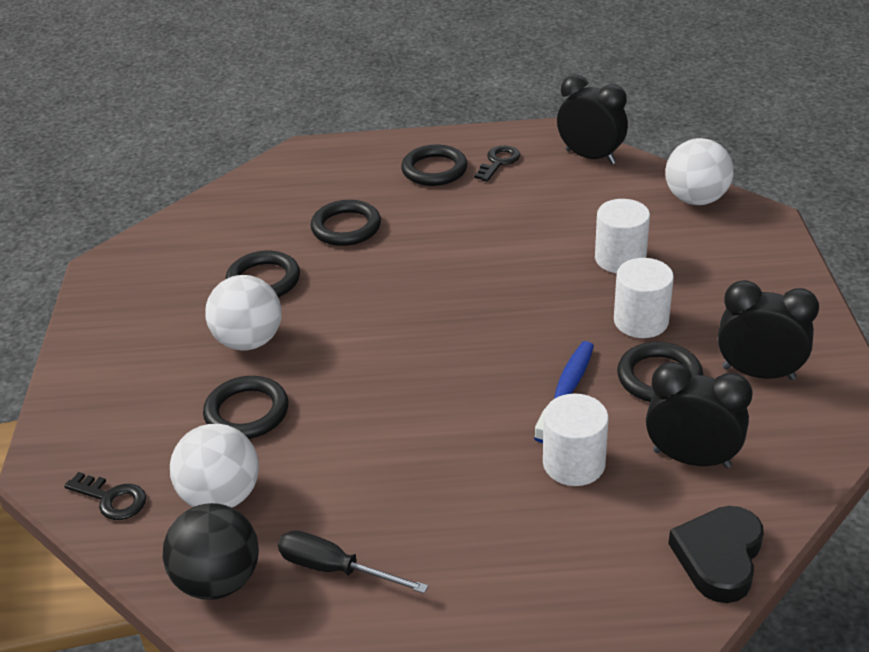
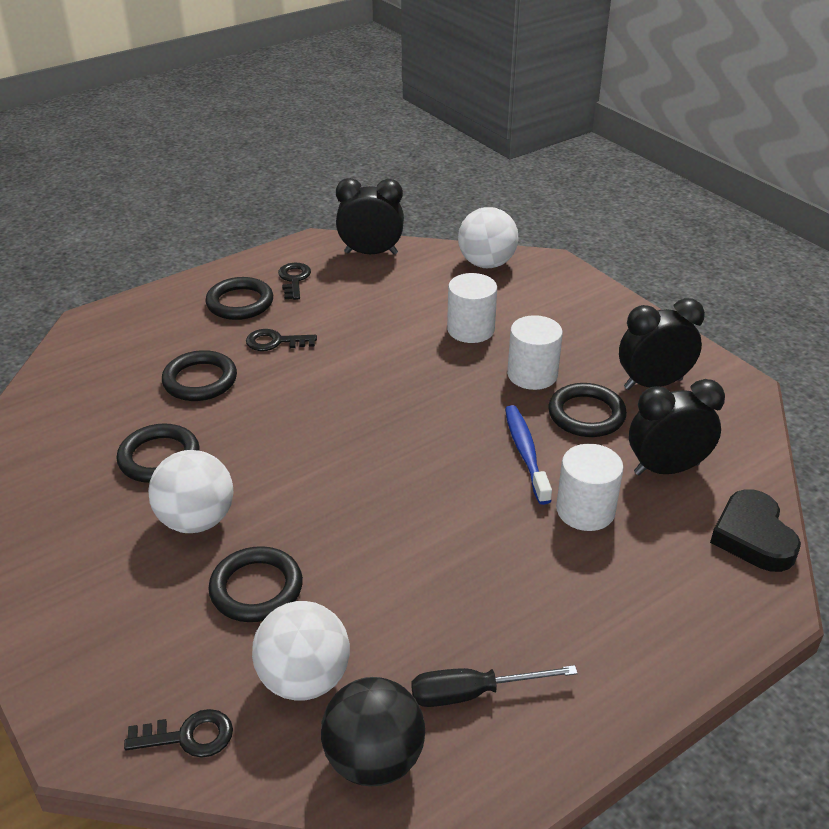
camera: 35 degrees left, 0 degrees up
none -> black key [246,329,317,351]

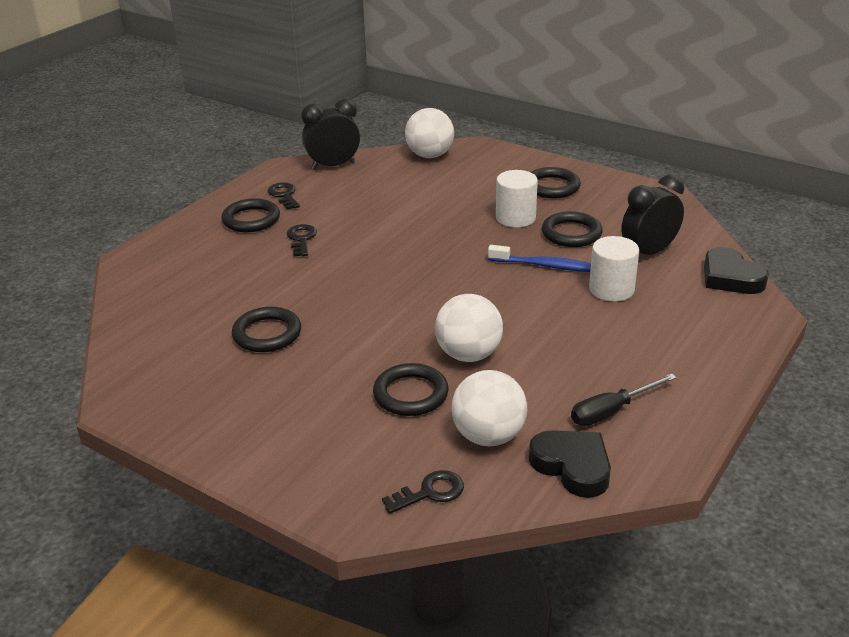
camera: 20 degrees left, 5 degrees down
white ball [148,450,234,533] -> white ball moved to [435,294,503,362]
black ring [162,350,237,401] -> black ring moved to [531,167,581,198]
black key [246,329,317,351] -> black key turned 105 degrees clockwise [287,224,317,257]
black ball [321,677,425,786] -> black heart [529,430,611,498]
white cylinder [447,273,497,343] -> none
blue toothbrush [505,405,552,505] -> blue toothbrush turned 135 degrees clockwise [488,245,591,272]
black clock [619,298,705,390] -> none

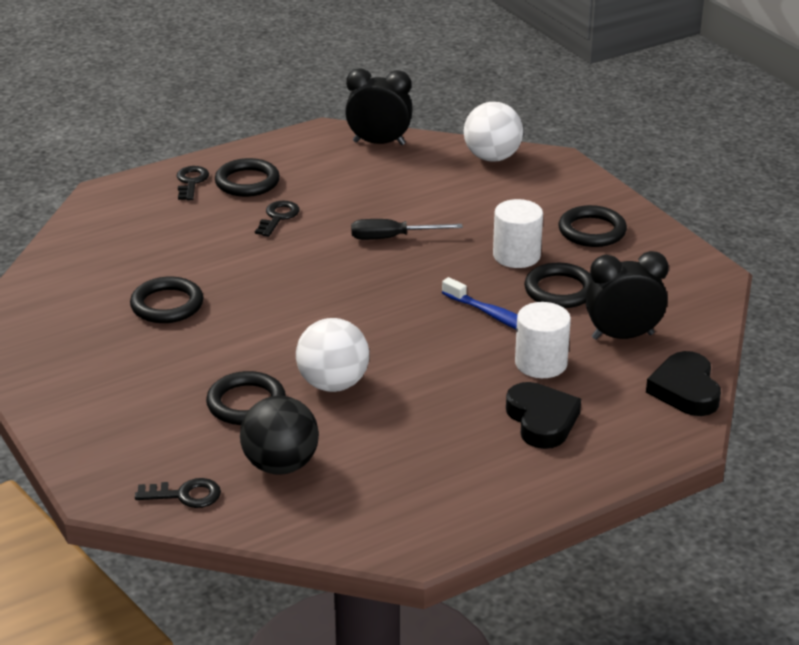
camera: 25 degrees right, 0 degrees up
black key [268,182,300,210] -> black key moved to [176,166,209,200]
white ball [451,370,527,446] -> black ball [240,396,319,475]
black heart [529,430,611,498] -> black heart moved to [506,382,581,449]
black screwdriver [571,374,677,426] -> black screwdriver moved to [351,219,463,240]

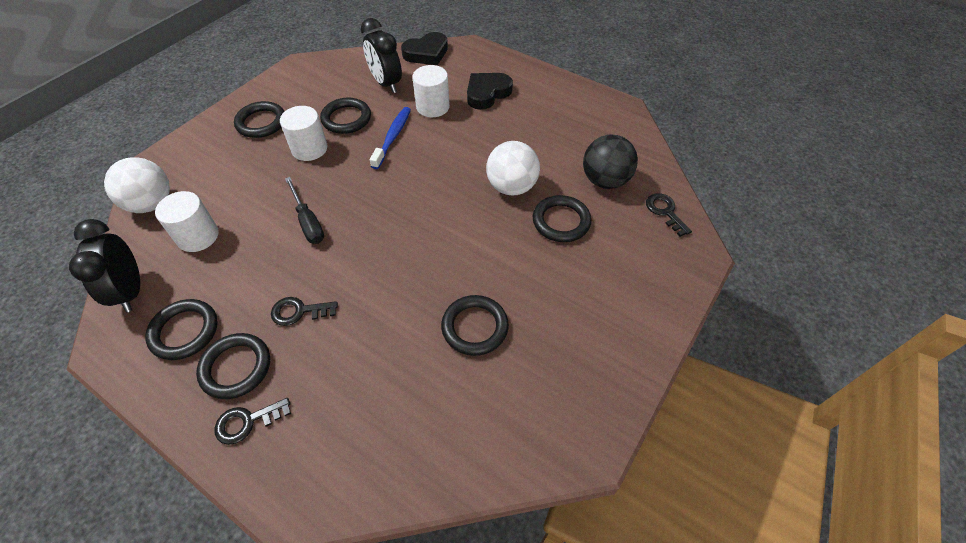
camera: 115 degrees left, 20 degrees up
none -> black ring [145,299,218,360]
none -> white cylinder [155,191,218,252]

